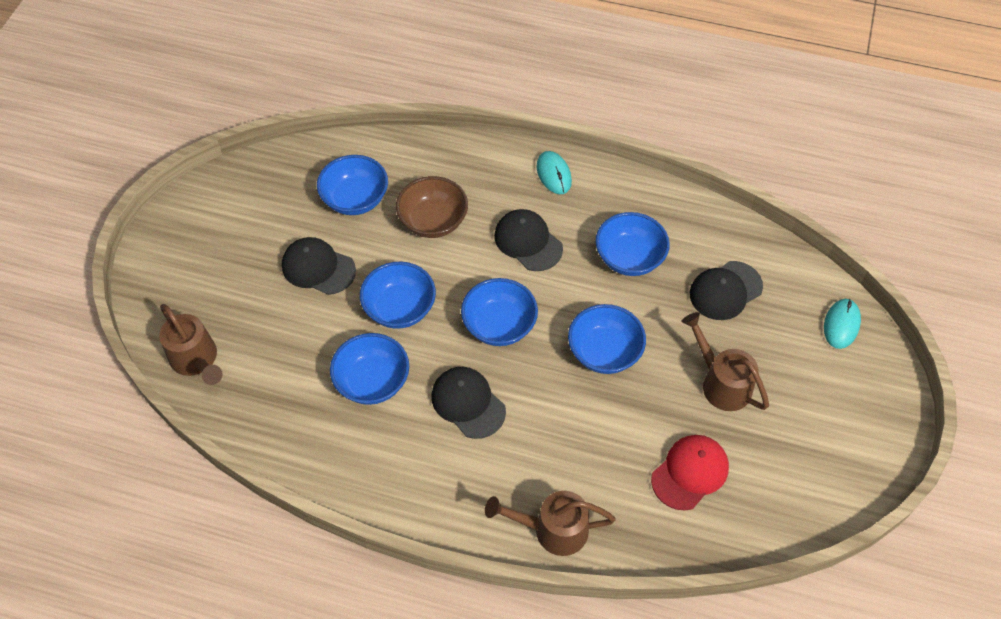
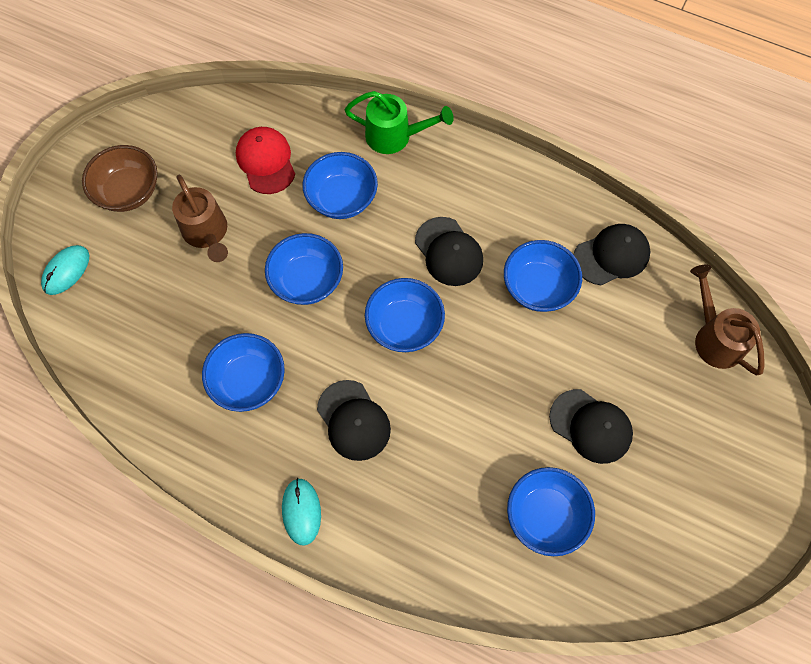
camera: 170 degrees left, 10 degrees up
blue bowl [360,262,436,329] -> blue bowl moved to [302,152,378,219]
brown bowl [396,176,468,238] -> brown bowl moved to [82,145,158,212]
brown watering can [485,491,616,556] -> green watering can [345,91,454,154]
red cap [651,435,729,511] -> red cap turned 105 degrees clockwise [236,127,295,194]
black cap [690,261,763,320] -> black cap moved to [574,224,651,285]

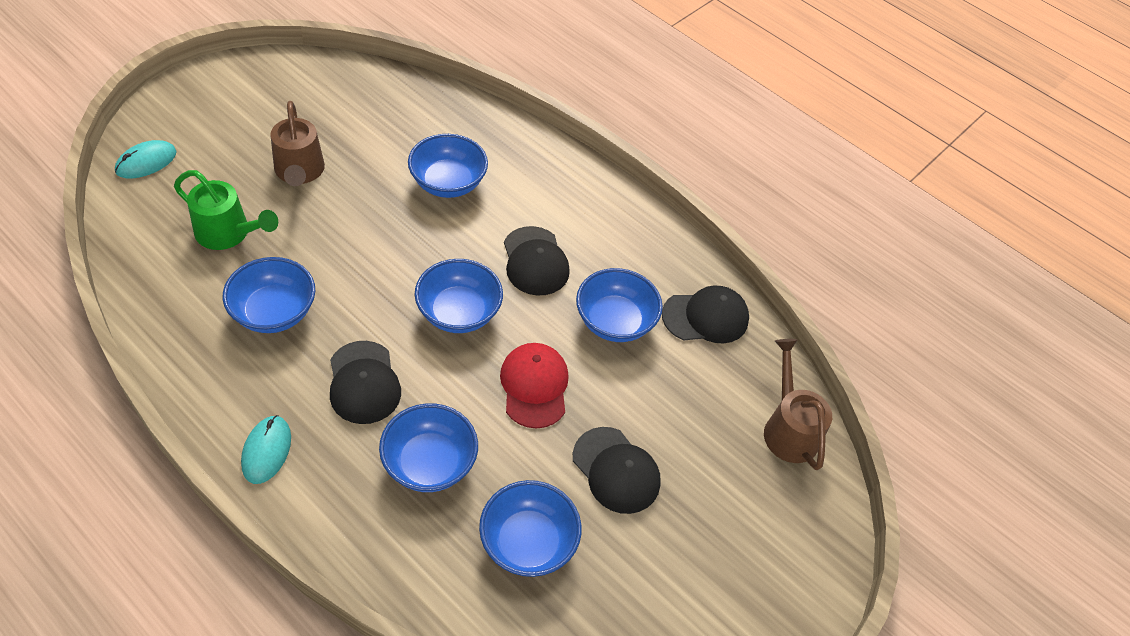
camera: 10 degrees right, 15 degrees down
brown bowl [82,145,158,212] -> none
red cap [236,127,295,194] -> red cap moved to [500,343,568,428]
blue bowl [265,233,343,305] -> blue bowl moved to [379,403,478,492]
green watering can [345,91,454,154] -> green watering can moved to [174,170,278,250]

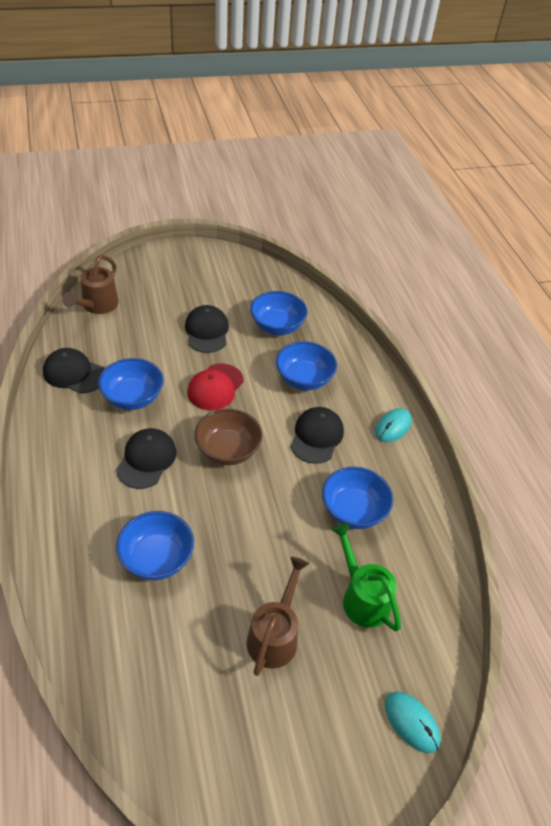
camera: 145 degrees left, 5 degrees down
turquoise mouse [115,140,177,179] -> turquoise mouse turned 60 degrees clockwise [385,692,441,753]
blue bowl [415,259,503,333] -> brown bowl [194,409,262,465]

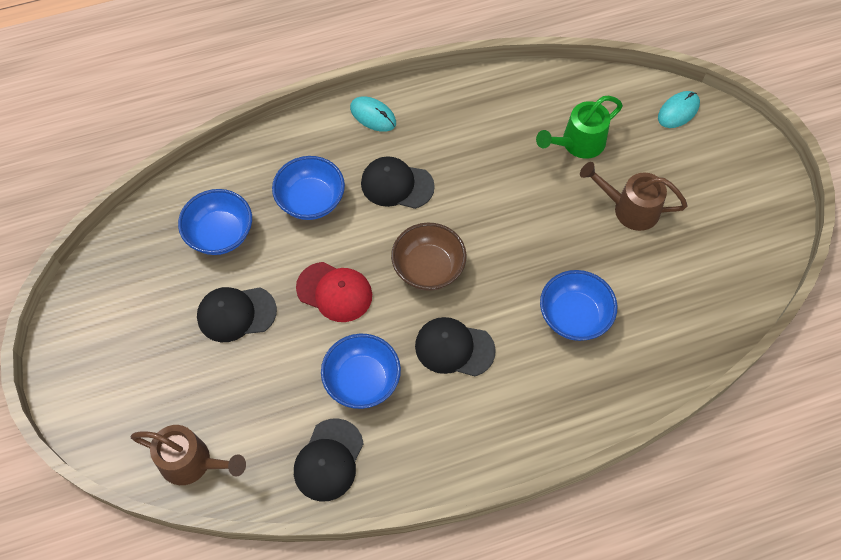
camera: 90 degrees left, 15 degrees up
blue bowl [322,467,393,529] -> none

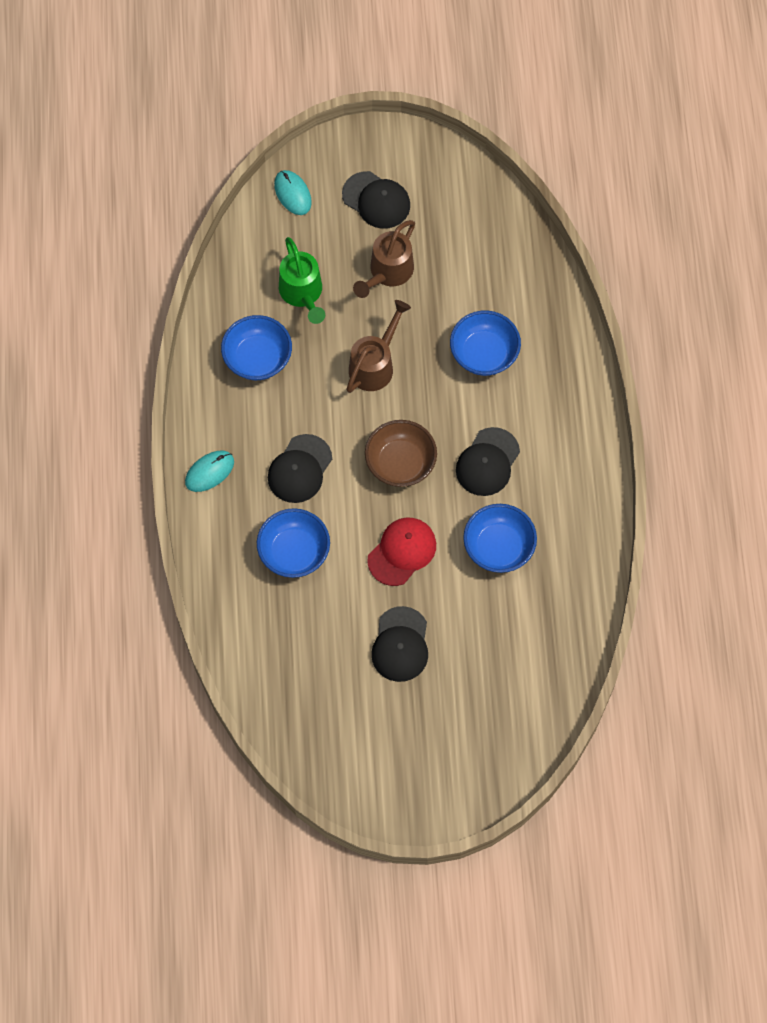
camera: 75 degrees left, 5 degrees up
brown watering can [131,425,246,485] -> brown watering can moved to [346,300,411,393]
blue bowl [178,189,252,255] -> blue bowl moved to [221,315,292,380]
black cap [294,418,364,502] -> black cap moved to [342,171,410,229]

